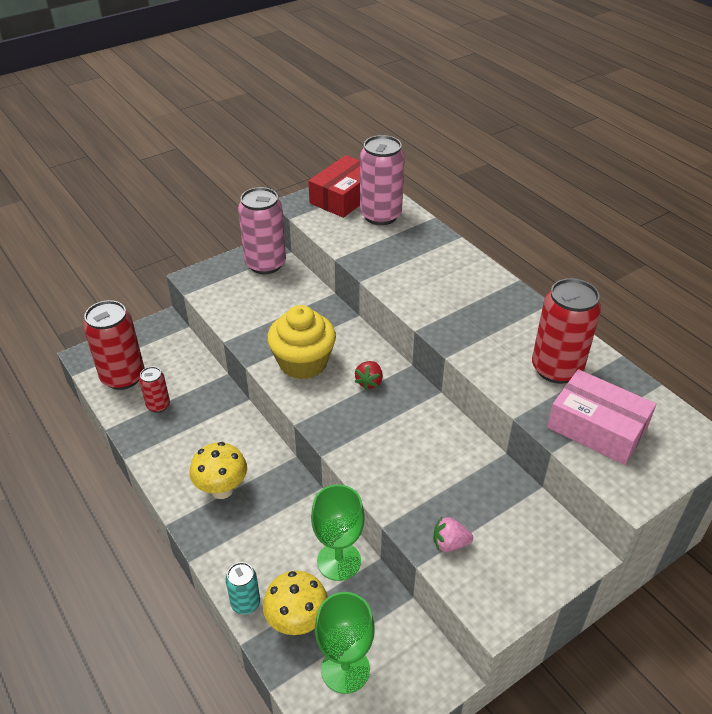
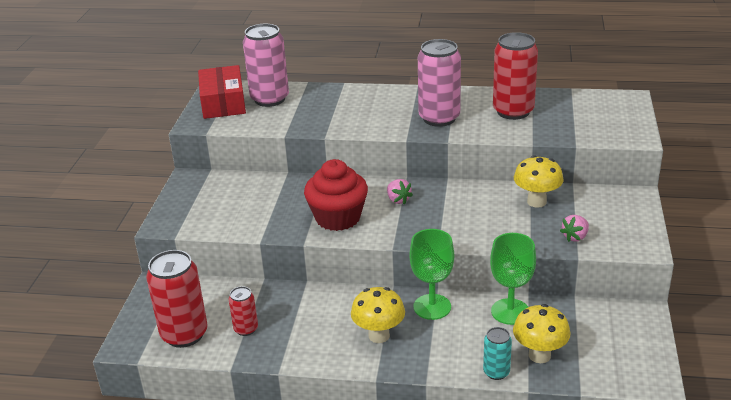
camera: 45 degrees left, 10 degrees down
pink can [238,187,286,274] -> pink can moved to [418,39,461,127]
yellow cupcake [267,305,336,380] -> red cupcake [304,159,368,231]
green goblet [315,592,375,694] -> green goblet moved to [409,229,454,320]
red strawberry [354,361,383,390] -> pink strawberry [387,179,413,205]
pink box [547,369,656,465] -> none
none -> yellow mushroom [514,155,564,208]

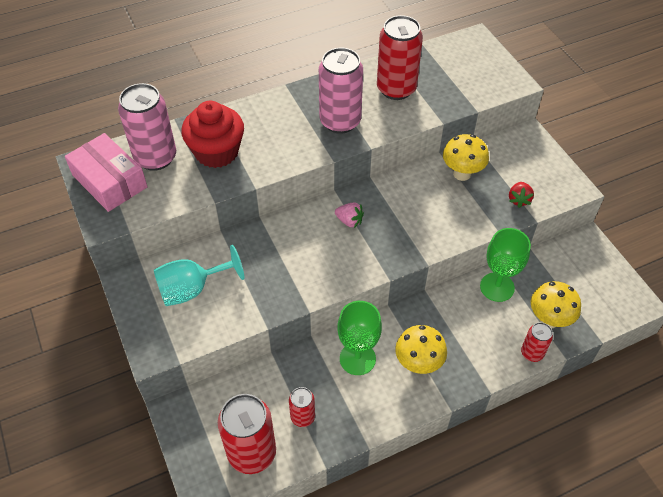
camera: 35 degrees left, 20 degrees up
red box [198,65,246,119] -> pink box [65,133,148,212]
red cupcake [304,159,368,231] -> red cupcake moved to [182,101,244,168]
green goblet [409,229,454,320] -> green goblet moved to [337,301,382,375]
turquoise can [483,327,512,380] -> red can [521,322,553,362]
pink strawberry [560,215,589,242] -> red strawberry [509,182,534,208]
none -> turquoise goblet [154,245,244,306]

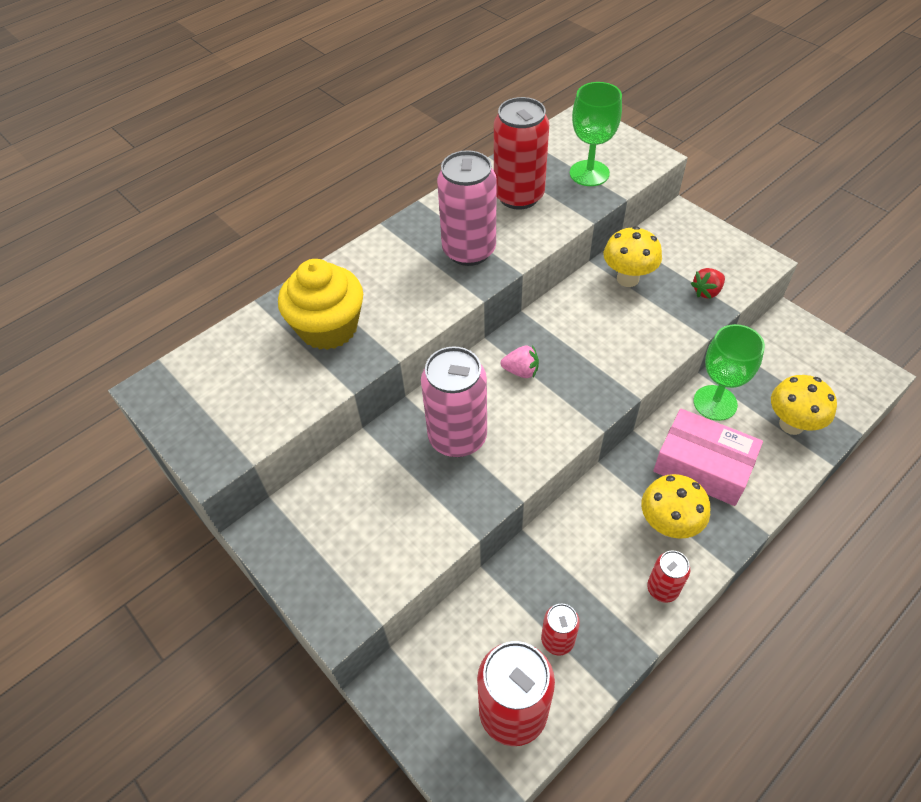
camera: 15 degrees left, 0 degrees up
pink box [65,133,148,212] -> pink box moved to [653,408,763,506]
pink can [118,83,176,171] -> pink can moved to [421,346,487,457]
turquoise goblet [154,245,244,306] -> none
red cupcake [182,101,244,168] -> yellow cupcake [278,259,363,350]
green goblet [337,301,382,375] -> green goblet moved to [570,82,622,186]
red strawberry [509,182,534,208] -> red strawberry turned 60 degrees clockwise [691,268,725,299]
red can [521,322,553,362] -> red can moved to [647,550,690,603]

